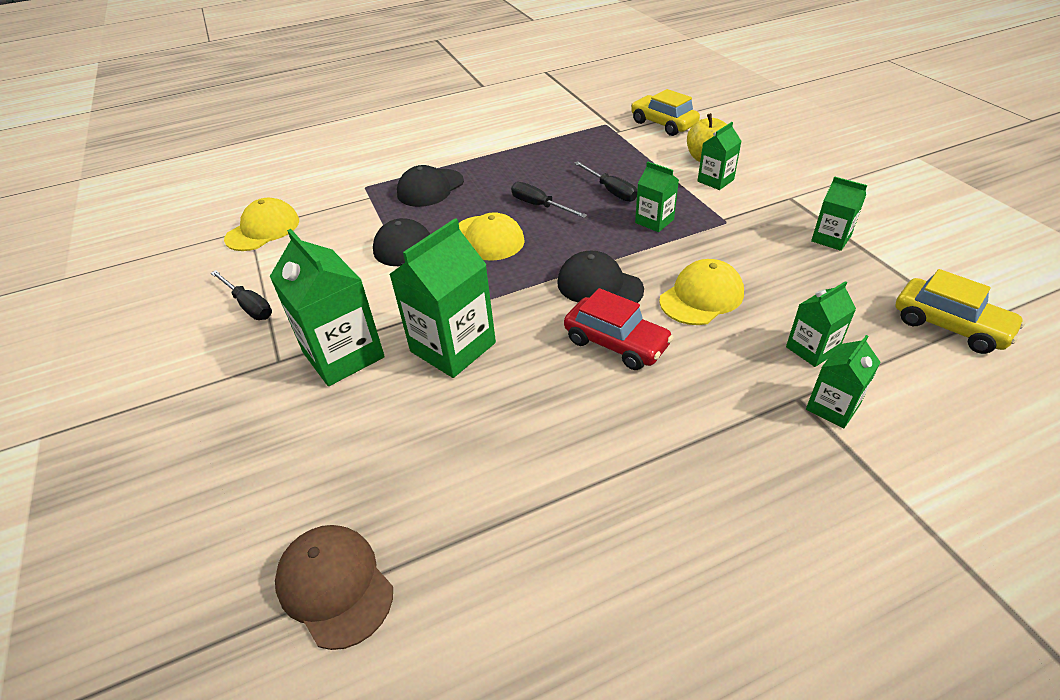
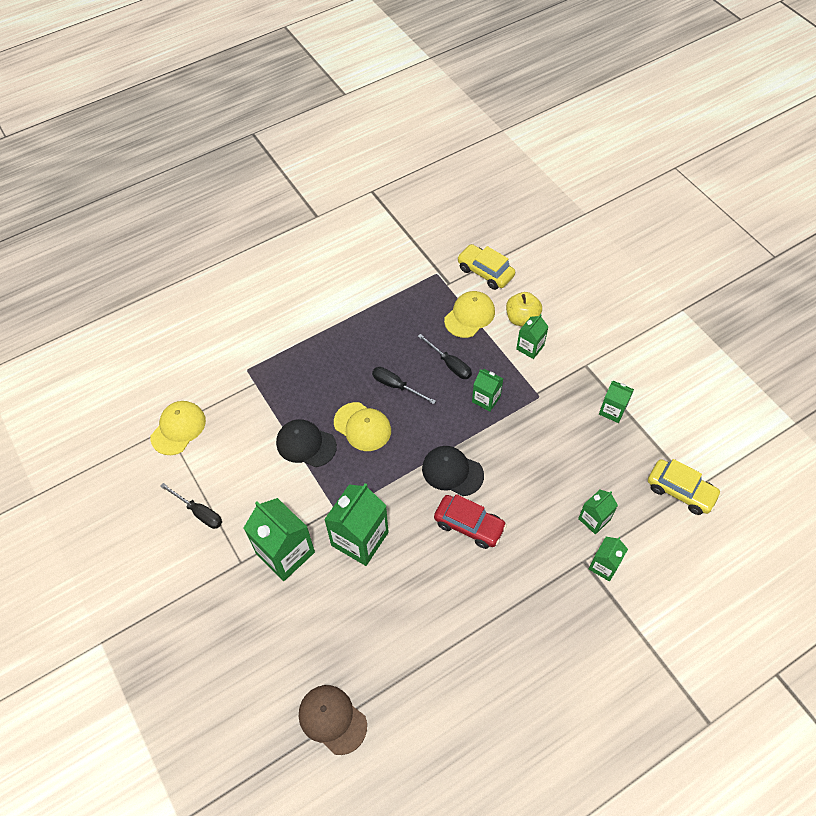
camera: 10 degrees left, 15 degrees up
black cap [397,165,464,207] -> none
yellow cap [659,259,744,325] -> yellow cap moved to [444,291,495,338]

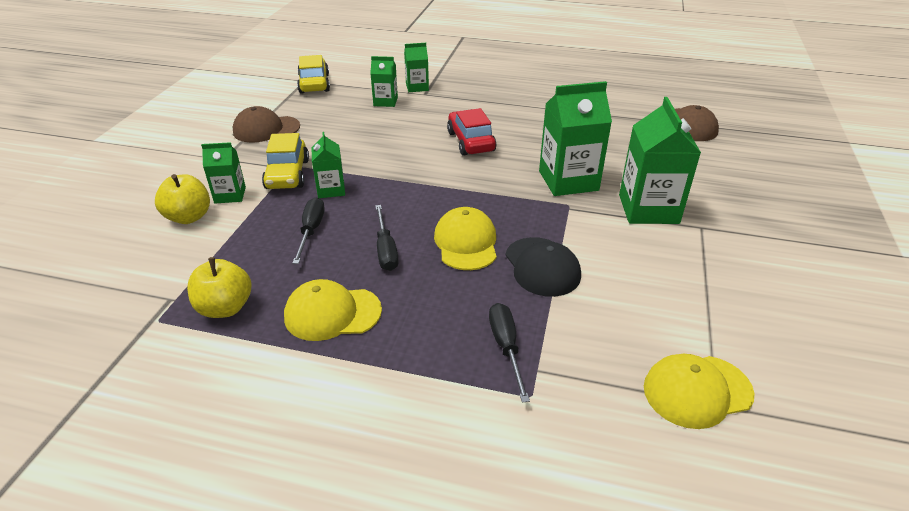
camera: 135 degrees left, 20 degrees down
black screwdriver [160,483,222,529] -> black screwdriver moved to [489,303,530,403]
black cap [422,446,484,496] -> none
yellow cap [444,291,495,338] -> yellow cap moved to [284,279,382,341]
yellow car [457,244,515,290] -> yellow car moved to [262,133,309,189]
green carton [599,381,634,423] -> brown cap [233,106,300,143]
none -> yellow apple [187,257,251,318]

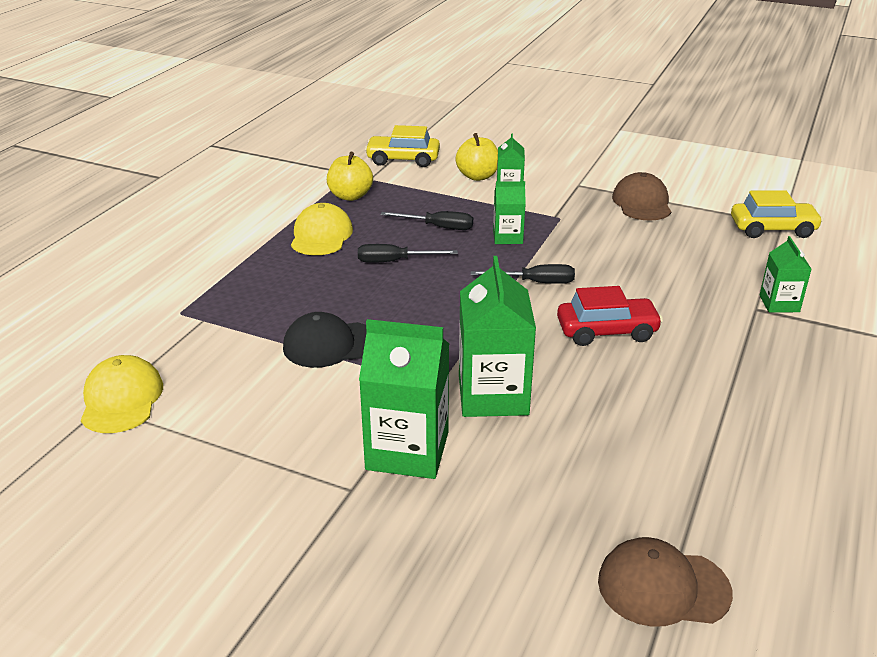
camera: 100 degrees right, 5 degrees down
yellow car [262,133,309,189] -> yellow car moved to [365,125,440,167]
green carton [370,56,398,107] -> none
yellow cap [434,207,497,270] -> none
black screwdriver [489,303,530,403] -> black screwdriver moved to [471,264,575,284]

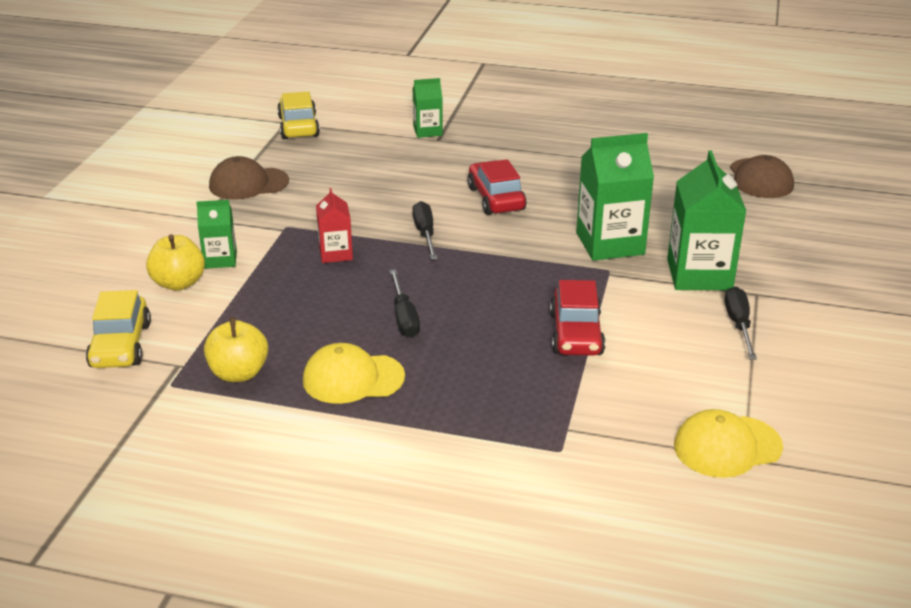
camera: 100 degrees left, 0 degrees up
black cap [283,312,367,368] -> red car [550,280,606,356]
black screwdriver [381,211,473,230] -> black screwdriver moved to [725,286,757,360]
green carton [493,181,526,244] -> red carton [316,188,353,263]

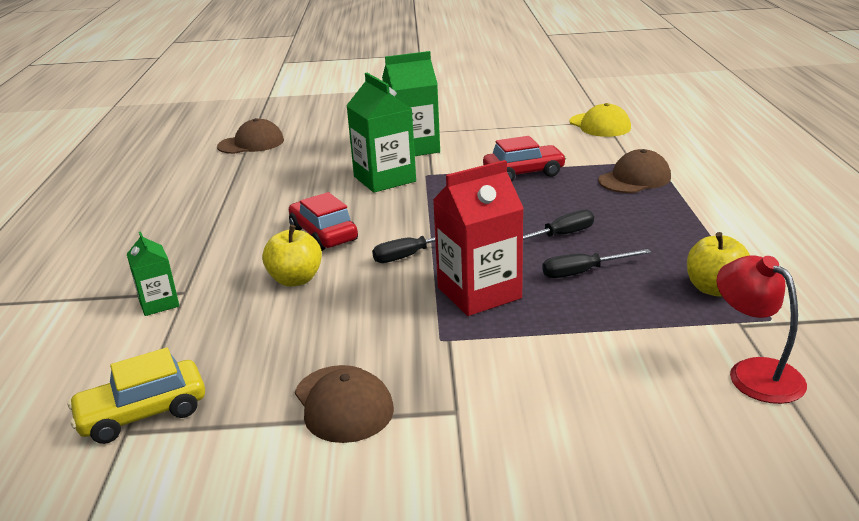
camera: 105 degrees left, 5 degrees down
yellow car [86,290,151,368] -> red lamp [716,255,807,404]
yellow apple [146,234,205,291] -> yellow apple moved to [262,225,322,287]
green carton [196,200,237,269] -> none
yellow cap [303,343,405,404] -> none
red carton [316,188,353,263] -> red carton [433,160,524,316], size x1.81
red car [467,159,527,215] -> red car turned 90 degrees clockwise [289,192,358,251]
black screwdriver [725,286,757,360] -> black screwdriver moved to [542,249,651,278]
none -> brown cap [598,149,671,193]

